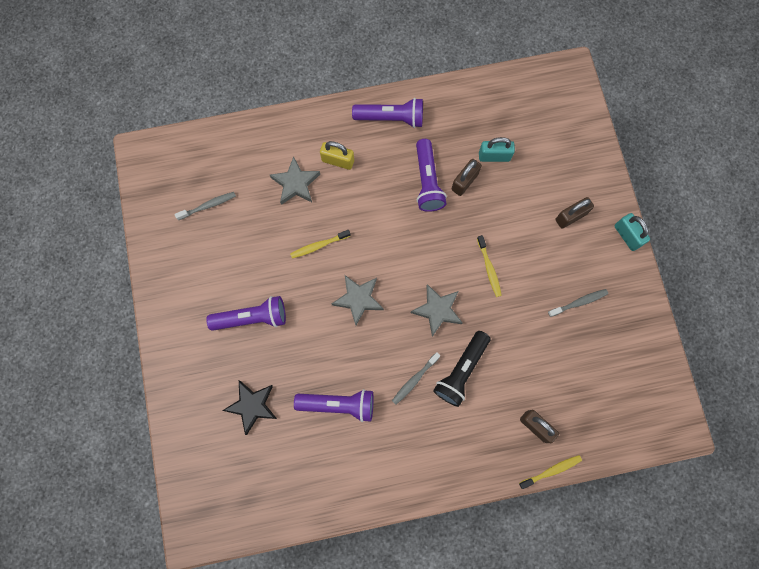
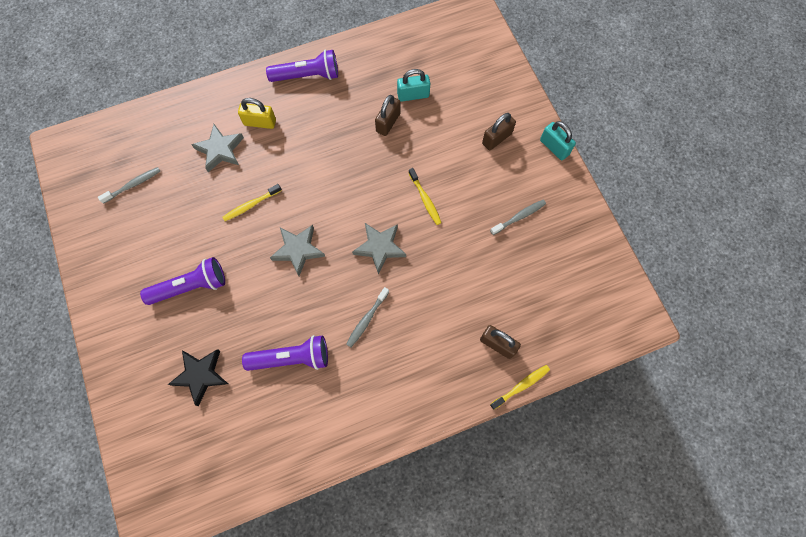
camera: 10 degrees left, 5 degrees down
purple flashlight [416,139,447,212] -> none
black flashlight [433,331,491,407] -> none

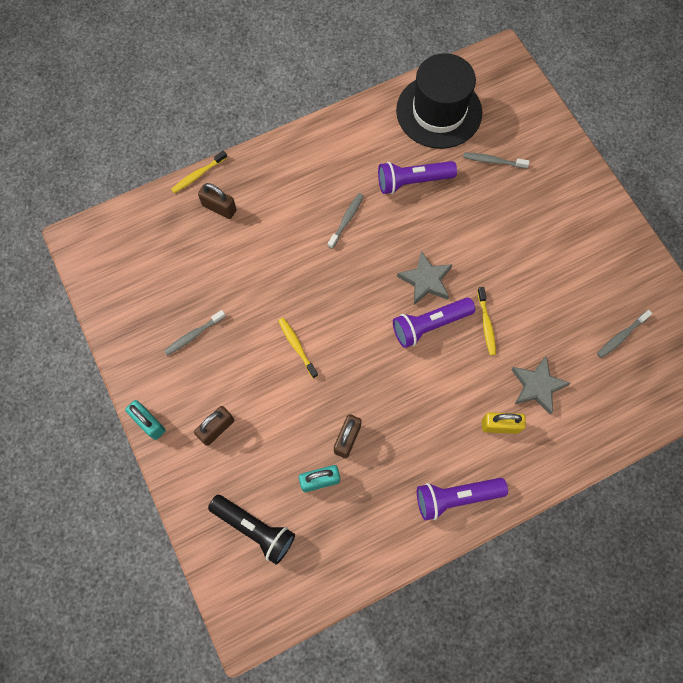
camera: 175 degrees right, 0 degrees up
purple flashlight [140,257,225,305] -> purple flashlight moved to [393,298,475,348]
black star [168,349,228,406] -> grey toothbrush [463,153,530,169]
yellow toothbrush [222,184,282,221] -> yellow toothbrush turned 120 degrees clockwise [477,287,496,355]
grey star [352,223,406,274] -> none
none -> black flashlight [208,495,295,565]
none -> black hat [396,53,482,149]

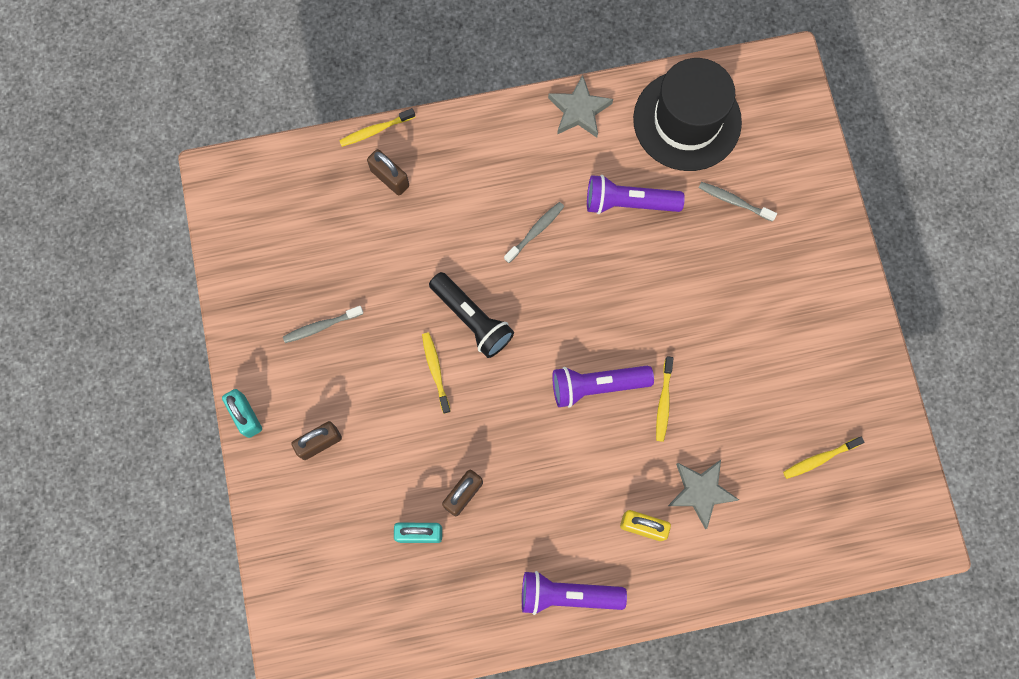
camera: 15 degrees right, 5 degrees up
black flashlight [208,495,295,565] -> black flashlight moved to [429,272,514,358]
grey star [397,251,453,305] -> grey star moved to [548,75,613,138]
grey toothbrush [597,310,653,358] -> yellow toothbrush [783,436,864,479]

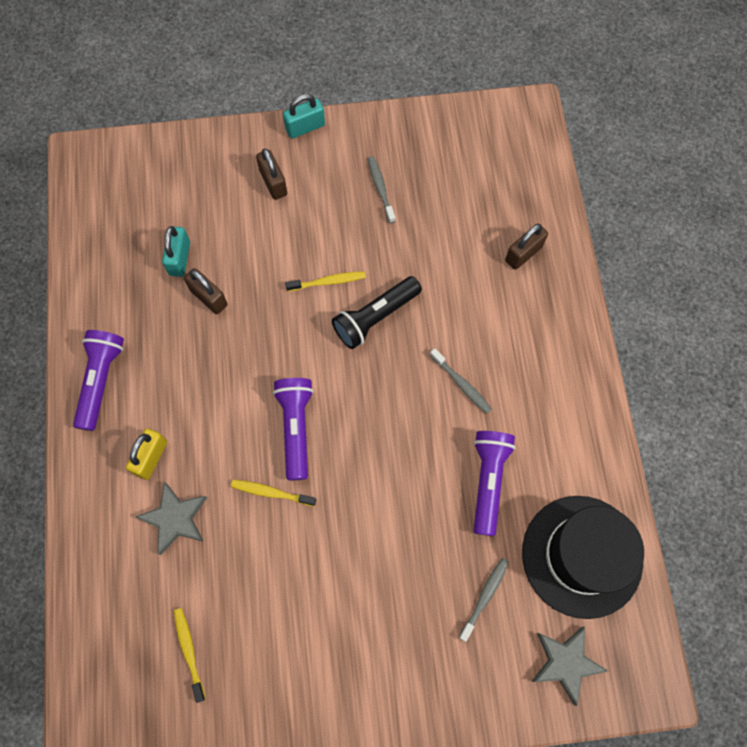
camera: 95 degrees right, 5 degrees down
yellow toothbrush [339,108,415,147] -> none
grey star [548,75,613,138] -> grey star moved to [532,627,608,706]

